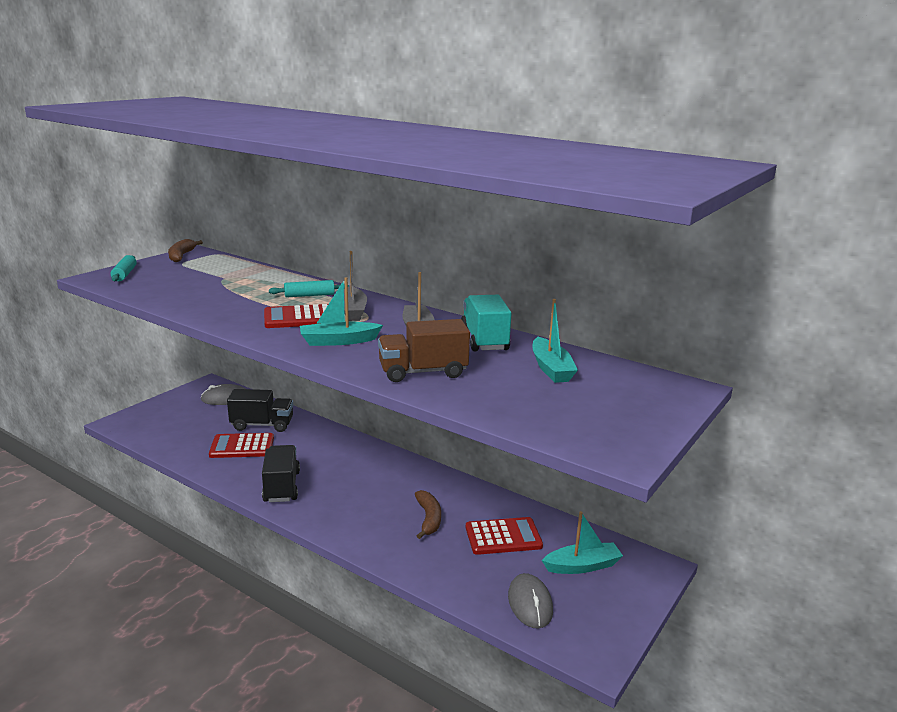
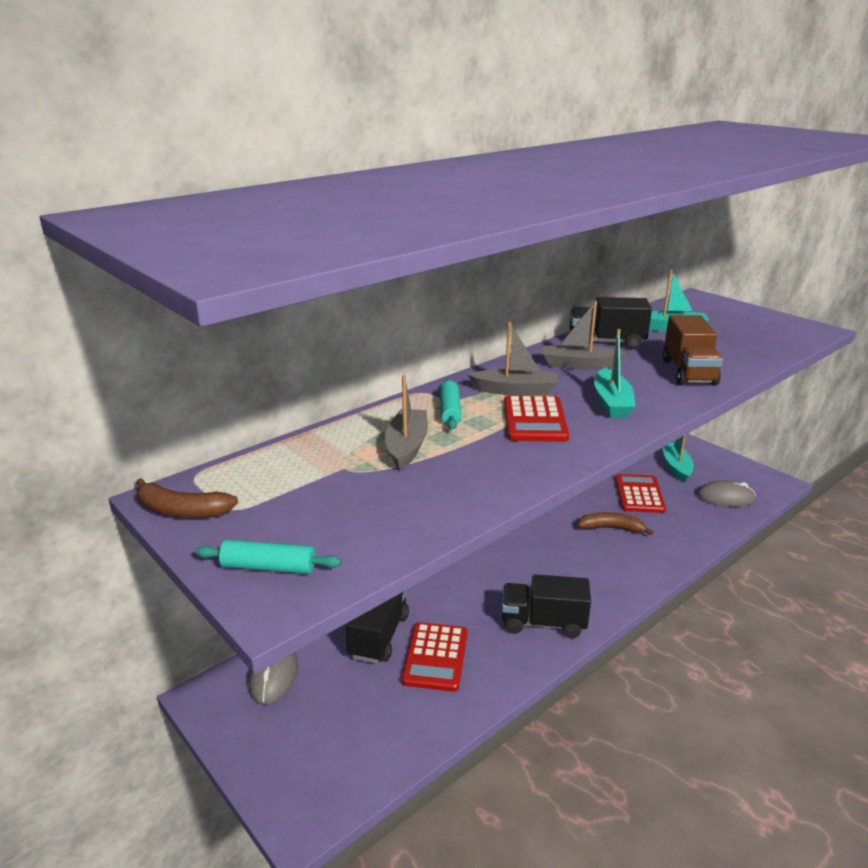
camera: 75 degrees left, 5 degrees up
turquoise truck [461,295,512,351] -> black truck [570,297,652,349]
none -> grey boat [385,375,428,470]

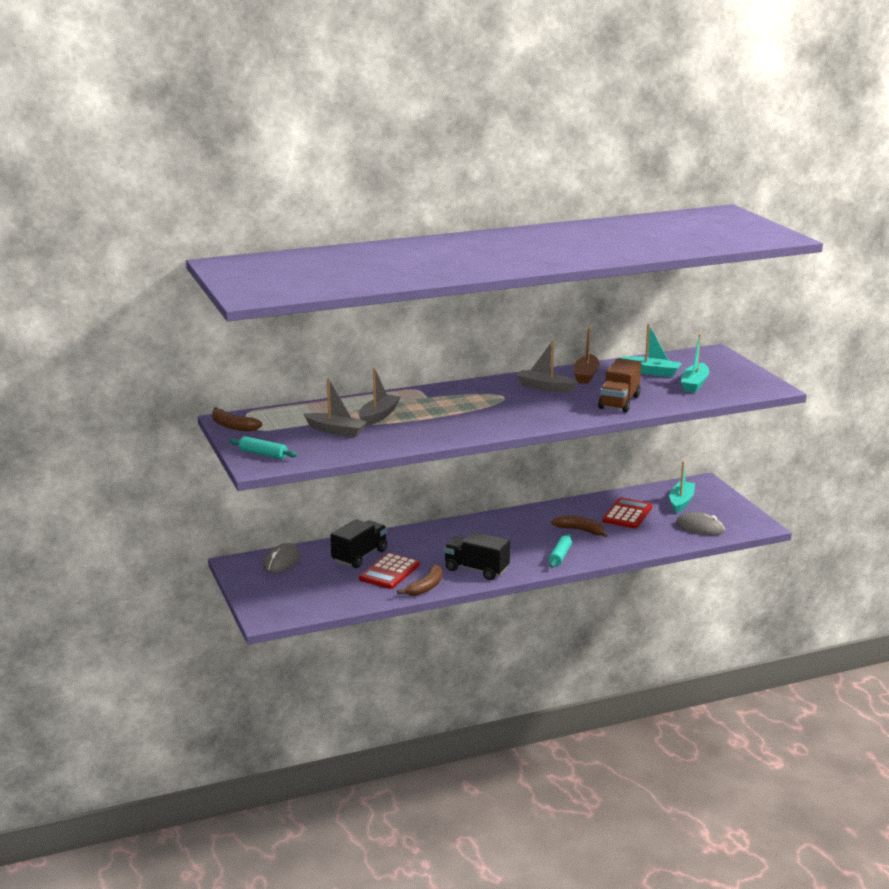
camera: 20 degrees right, 5 degrees down
turquoise rolling pin [440,379,462,430] -> turquoise rolling pin moved to [549,534,572,568]
grey boat [467,322,558,396] -> grey boat moved to [304,378,367,437]
red calculator [504,395,569,442] -> none
black truck [570,297,652,349] -> brown boat [574,326,600,384]
turquoise boat [594,329,635,418] -> turquoise boat moved to [681,334,709,393]
none -> brown banana [397,565,442,596]

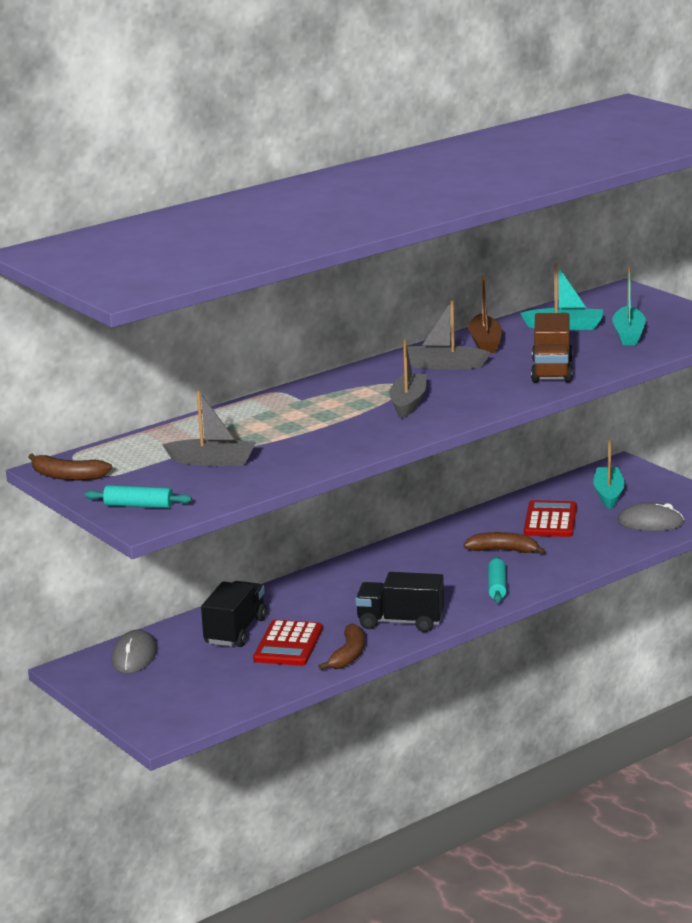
camera: 15 degrees left, 0 degrees up
grey boat [359,368,400,426] -> grey boat moved to [389,339,426,418]

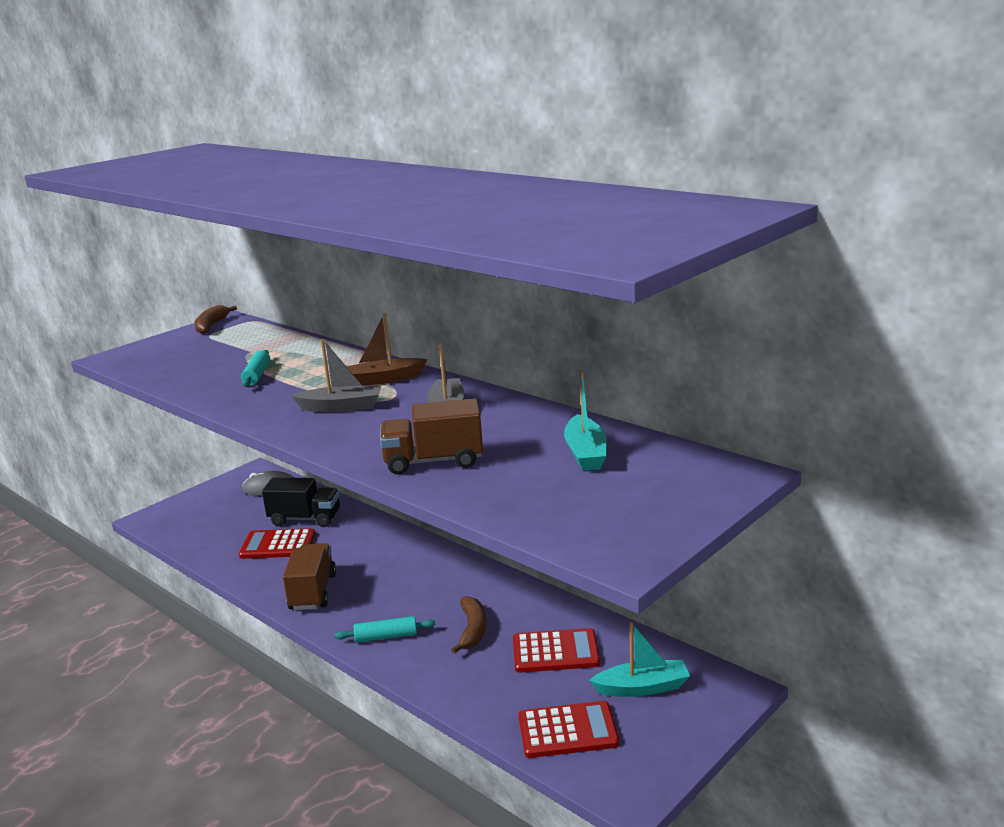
camera: 80 degrees right, 0 degrees up
turquoise rolling pin [85,485,192,508] -> turquoise rolling pin moved to [241,350,270,387]
grey boat [162,390,256,466] -> none
brown banana [318,623,365,670] -> none
black truck [355,572,444,632] -> brown truck [283,543,336,610]
brown boat [468,276,502,353] -> brown boat moved to [346,313,427,386]
turquoise boat [612,268,646,345] -> none
grey mouse [618,502,684,531] -> red calculator [519,701,619,758]

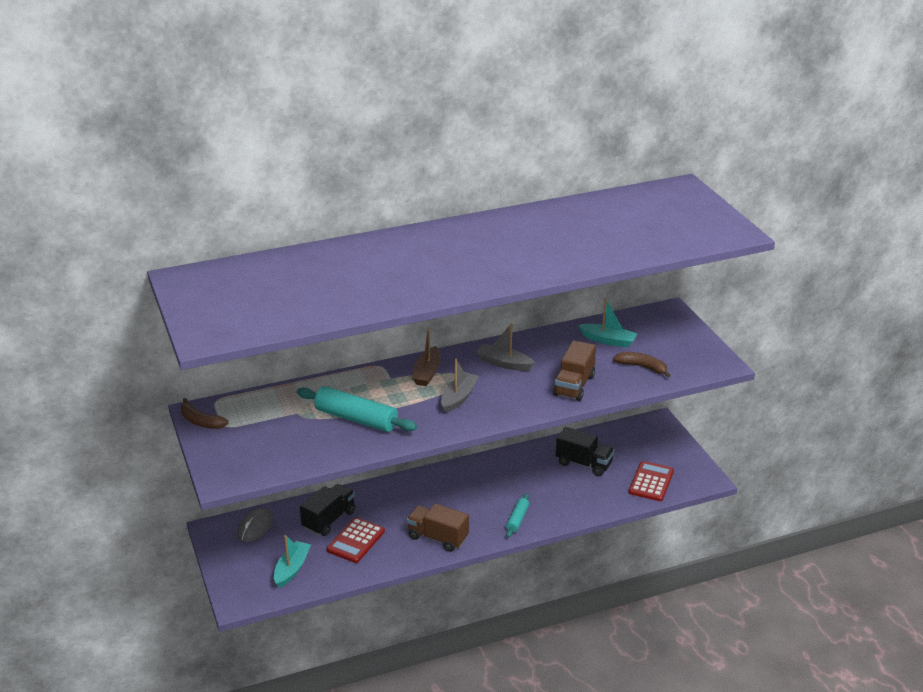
camera: 65 degrees left, 10 degrees up
turquoise rolling pin [241,350,270,387] -> turquoise rolling pin [297,386,417,432], size x1.87
brown banana [451,596,486,654] -> brown banana moved to [613,352,671,377]
red calculator [513,628,600,673] -> black truck [556,427,614,476]
turquoise boat [589,622,690,697] -> turquoise boat moved to [274,535,311,588]

